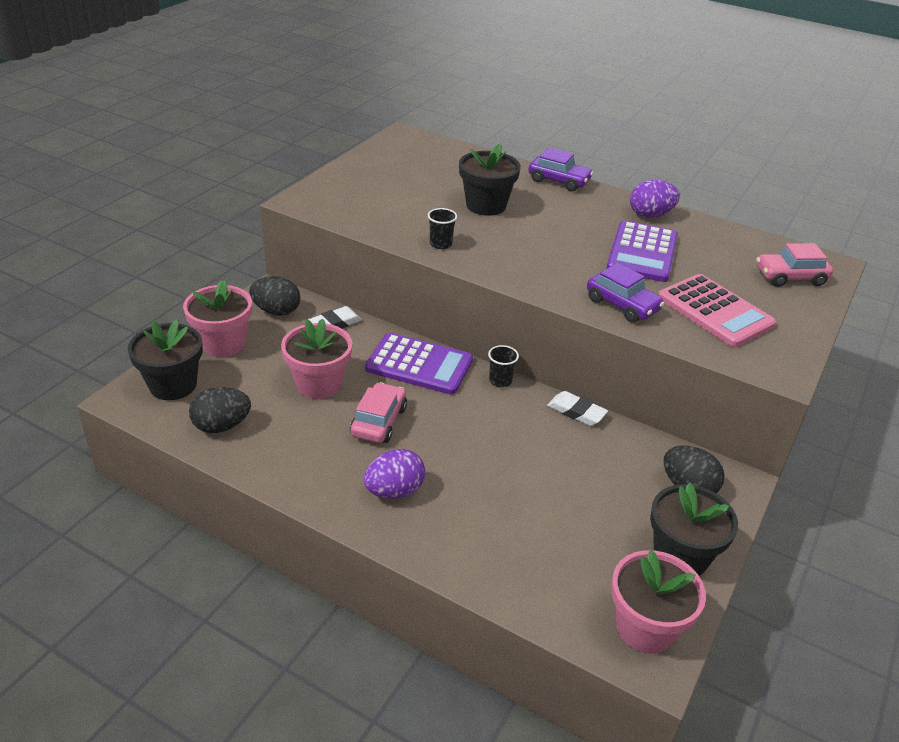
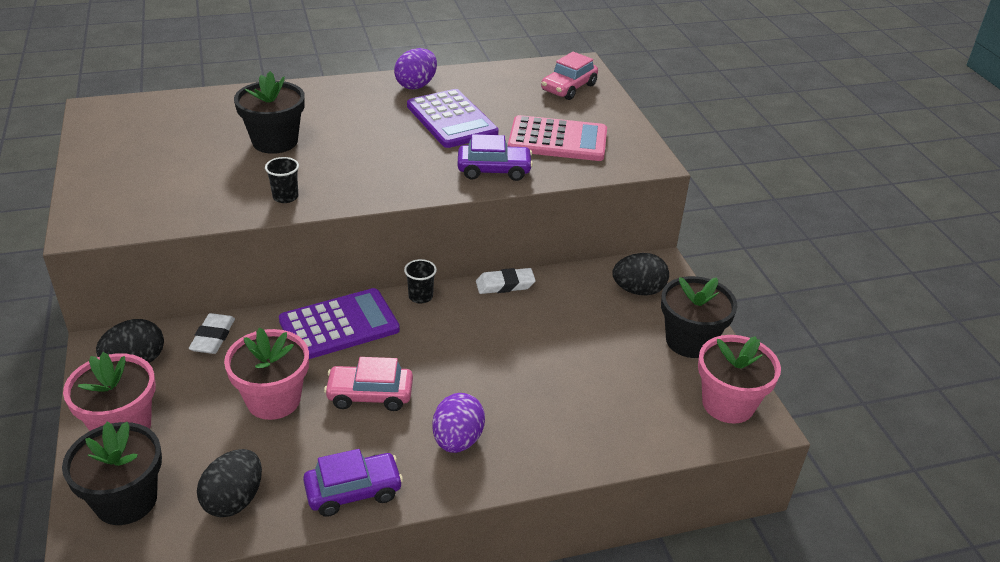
camera: 45 degrees left, 0 degrees up
pink car [350,382,407,443] -> pink car turned 60 degrees counterclockwise [324,357,413,411]
purple car [528,147,593,192] -> purple car moved to [303,449,403,517]

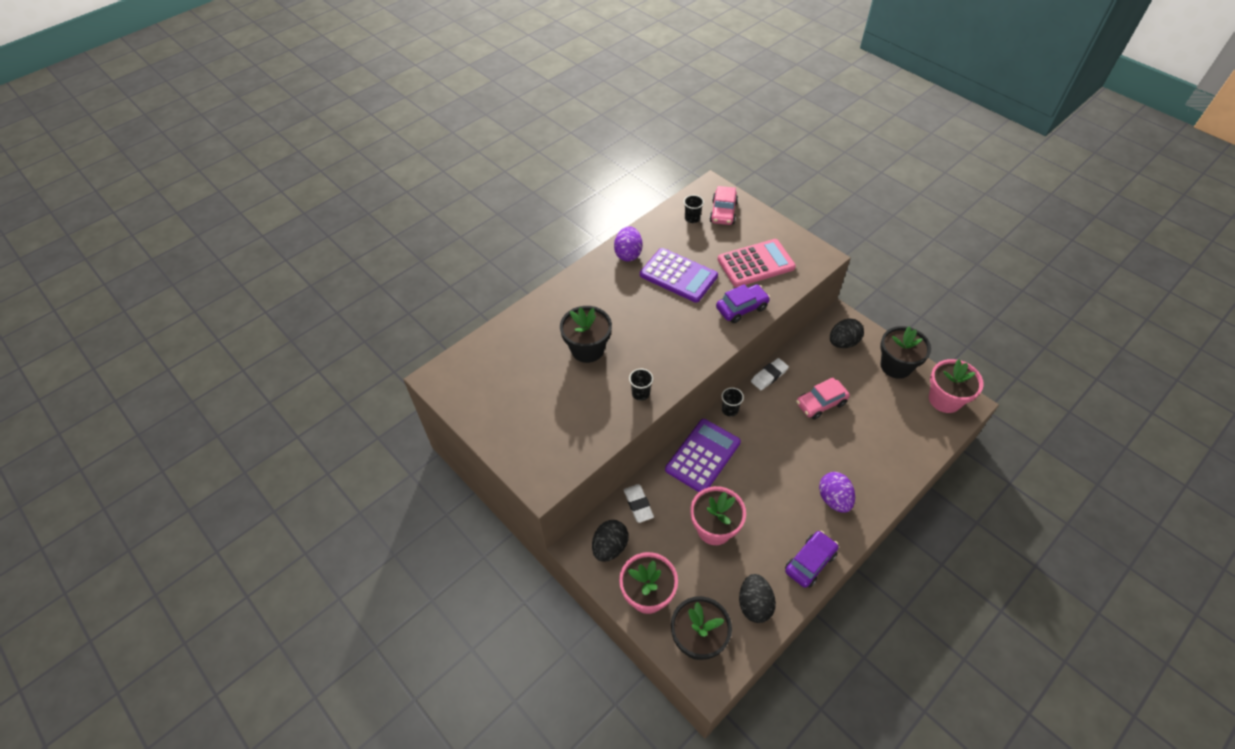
camera: 25 degrees left, 15 degrees up
pink car [324,357,413,411] -> pink car moved to [796,377,850,420]
none -> black cup [684,195,704,223]

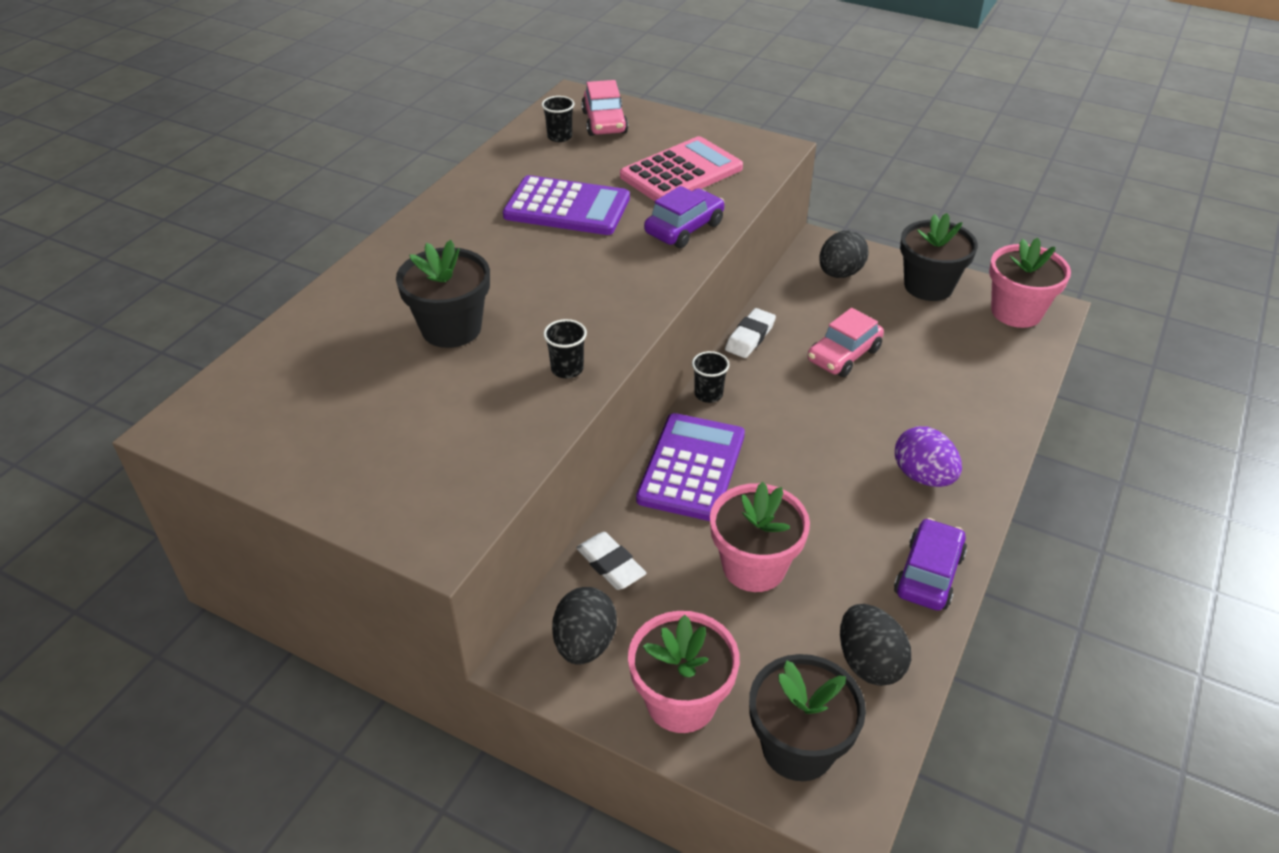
camera: 20 degrees left, 10 degrees down
purple egg [614,226,643,261] -> none

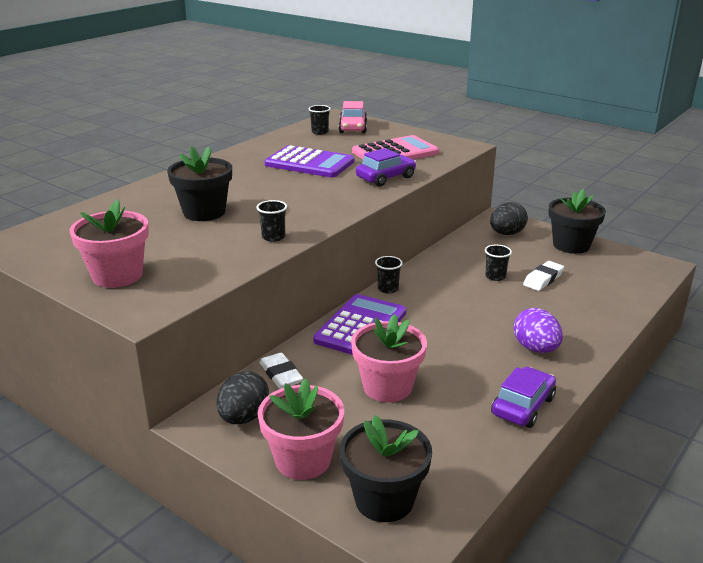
camera: 10 degrees right, 15 degrees down
white eraser [725,308,776,358] -> white eraser moved to [523,261,564,291]
pink car [807,308,884,377] -> black cup [485,245,512,281]
black egg [840,604,911,686] -> none
pink flower pot [989,237,1071,328] -> pink flower pot moved to [70,199,149,288]

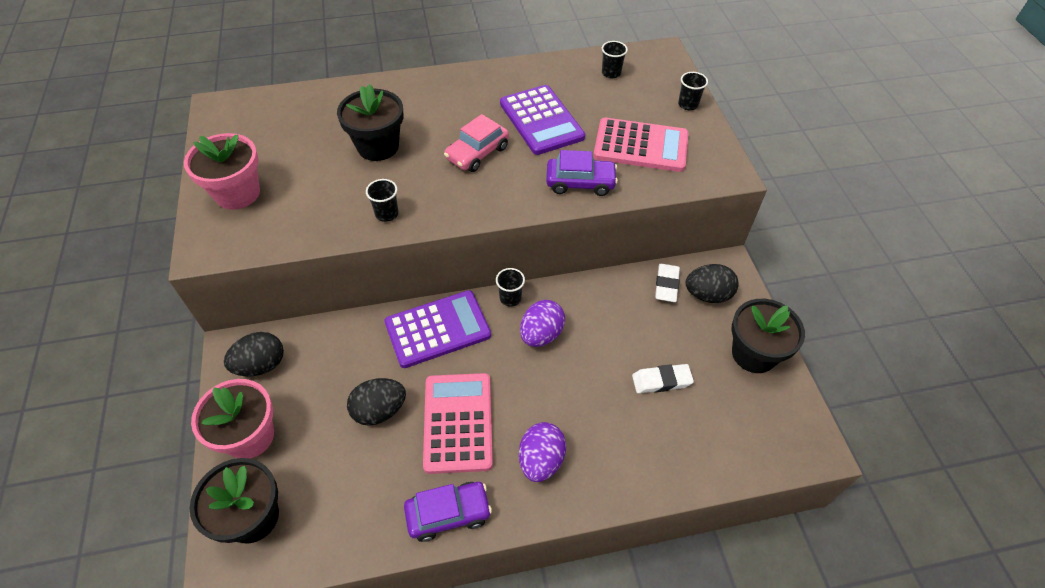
camera: 40 degrees right, 25 degrees up
white eraser [259,353,303,389] -> white eraser moved to [655,264,680,302]
pink car [339,101,367,133] -> pink car moved to [444,114,509,172]
pink flower pot [351,314,427,402] -> black egg [347,378,406,426]
black cup [485,245,512,281] -> black cup moved to [678,72,708,110]
none -> pink calculator [423,373,493,474]
none -> purple egg [520,300,565,347]

